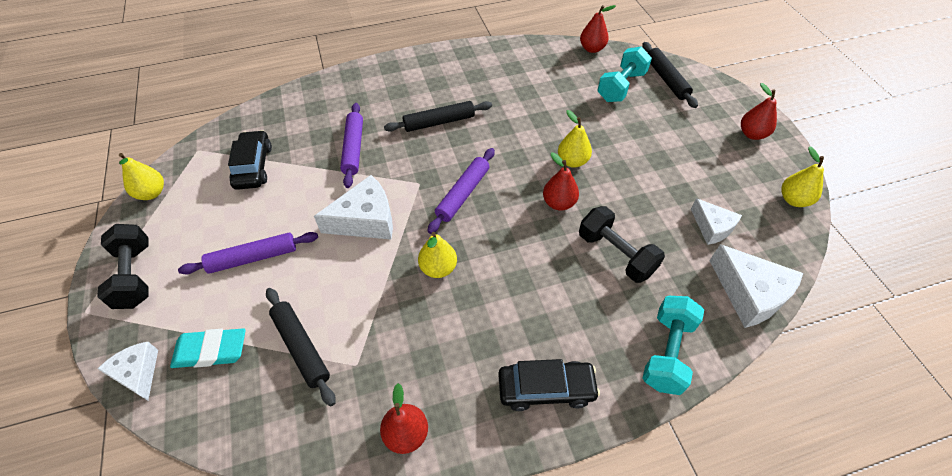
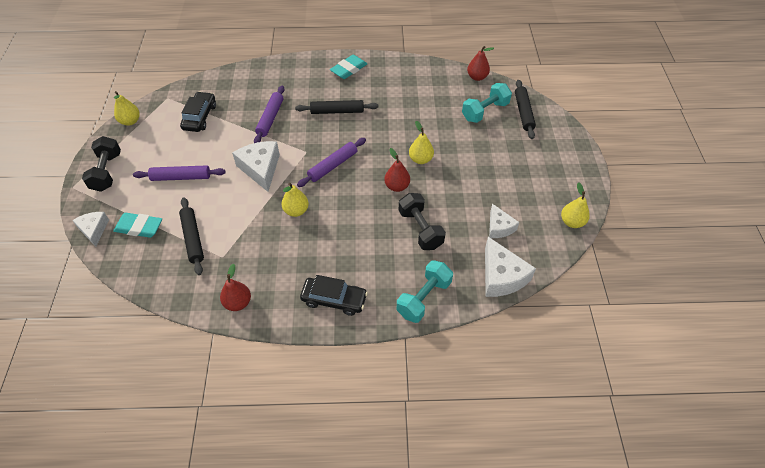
camera: 15 degrees right, 0 degrees up
white cheese [314,175,393,239] -> white cheese turned 105 degrees counterclockwise [232,141,280,192]
red pear [741,83,777,140] -> none
none -> turquoise eraser [330,55,367,79]

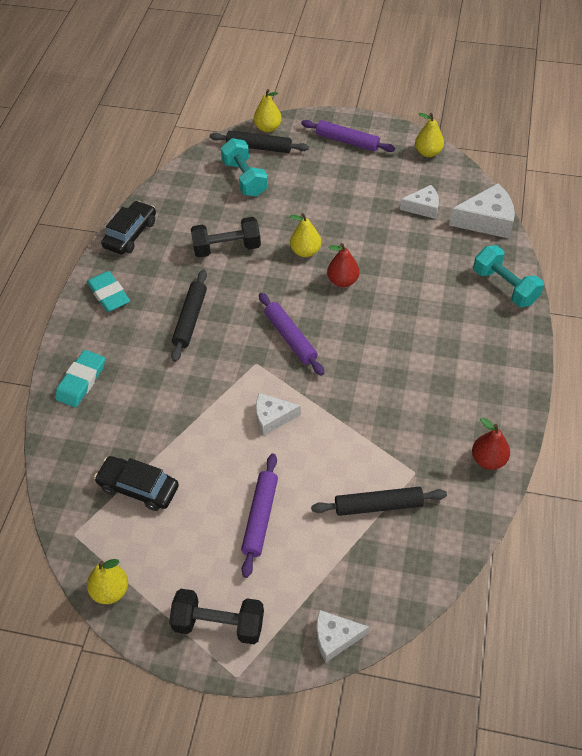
camera: 75 degrees left, 0 degrees up
turquoise eraser [113,213,162,238] -> turquoise eraser moved to [55,350,105,407]
white cheese [232,141,280,192] -> white cheese [256,393,301,436], size x0.63
purple rolling pin [254,86,284,143] -> purple rolling pin moved to [301,120,395,152]
yellow pear [282,183,309,217] -> yellow pear moved to [254,89,282,132]
black car [300,275,368,316] -> black car moved to [101,201,156,254]
black dumbbell [399,193,446,250] -> black dumbbell moved to [191,217,261,258]
red pear [467,46,494,81] -> none

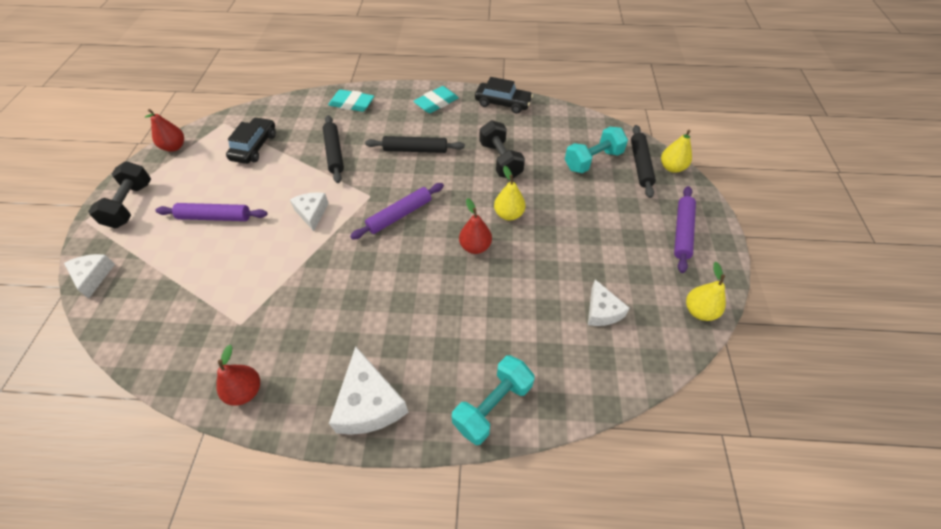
camera: 80 degrees right, 0 degrees up
yellow pear [87,559,128,604] -> red pear [145,109,184,152]
black rolling pin [311,487,447,516] -> black rolling pin moved to [323,115,344,183]
white cheese [449,183,515,239] -> white cheese moved to [329,346,408,435]

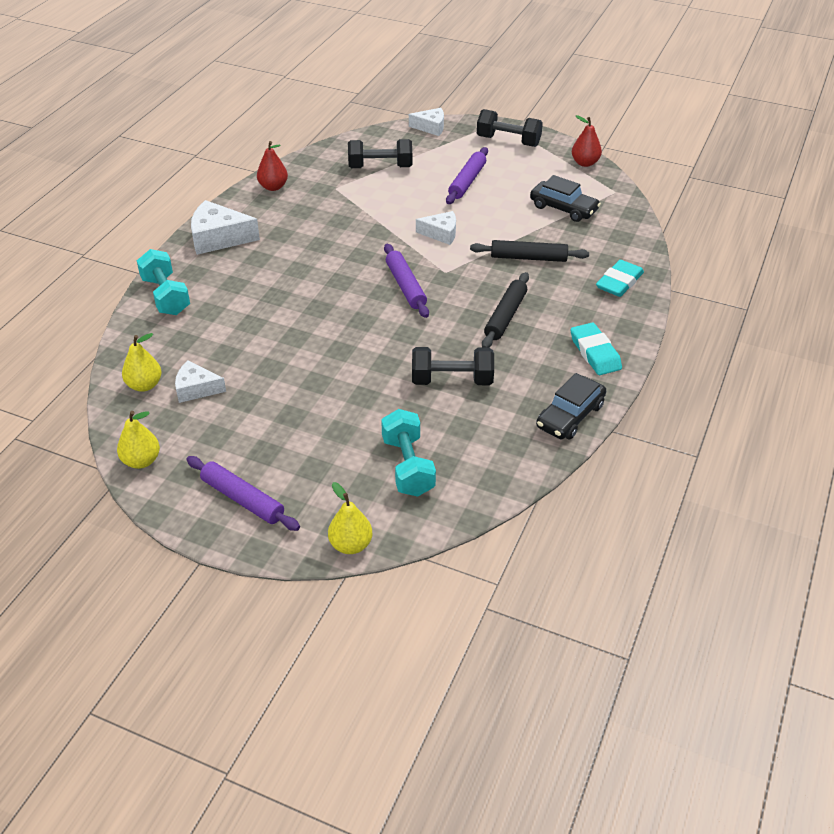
camera: 110 degrees right, 10 degrees down
red pear [459,198,492,254] -> none
yellow pear [494,166,526,221] -> yellow pear moved to [122,333,161,392]
black rolling pin [631,125,656,198] -> none
none -> black dumbbell [348,139,412,168]

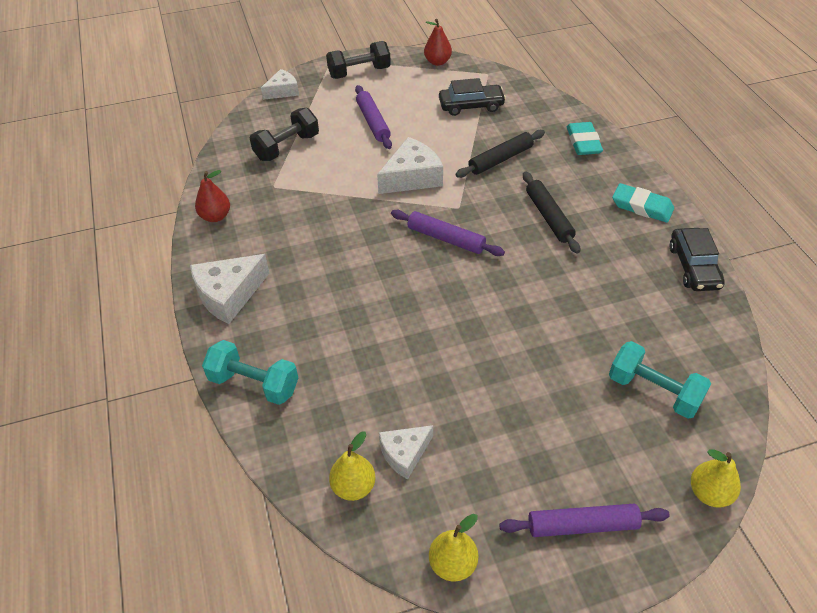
camera: 40 degrees left, 5 degrees up
black dumbbell [412,347,494,385] -> none
white cheese [416,211,456,245] -> white cheese [377,137,443,194], size x1.59

